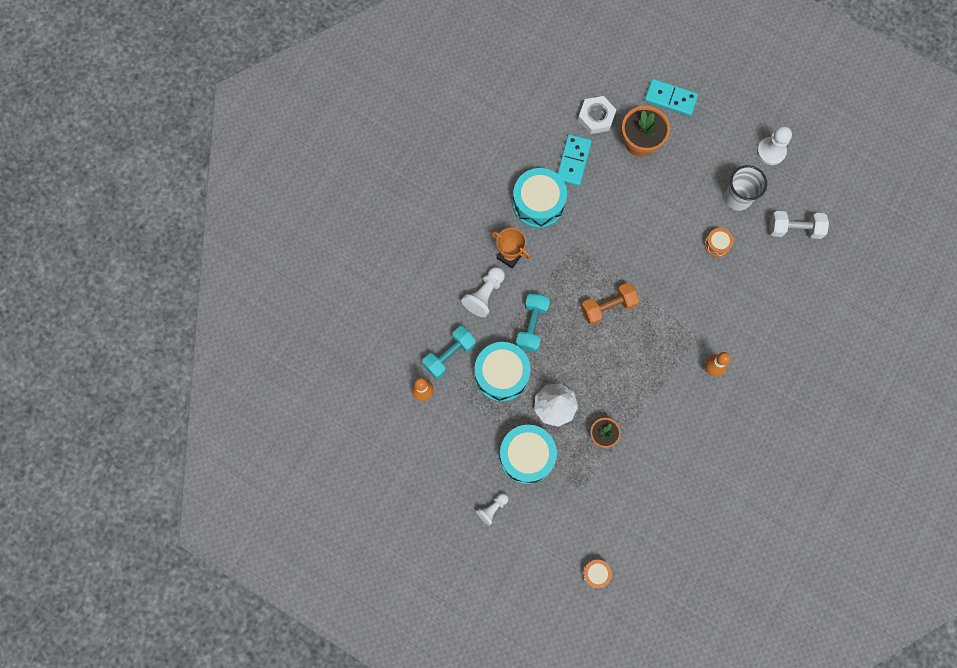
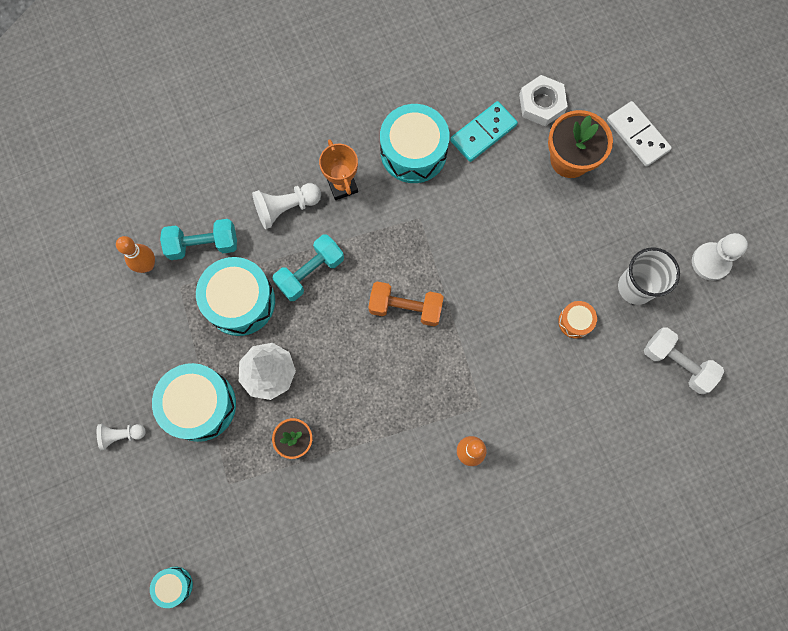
camera: 35 degrees right, 0 degrees up
orange drum [583,560,612,588] -> turquoise drum [150,567,193,608]
turquoise domino [645,79,698,116] -> white domino [607,101,672,167]

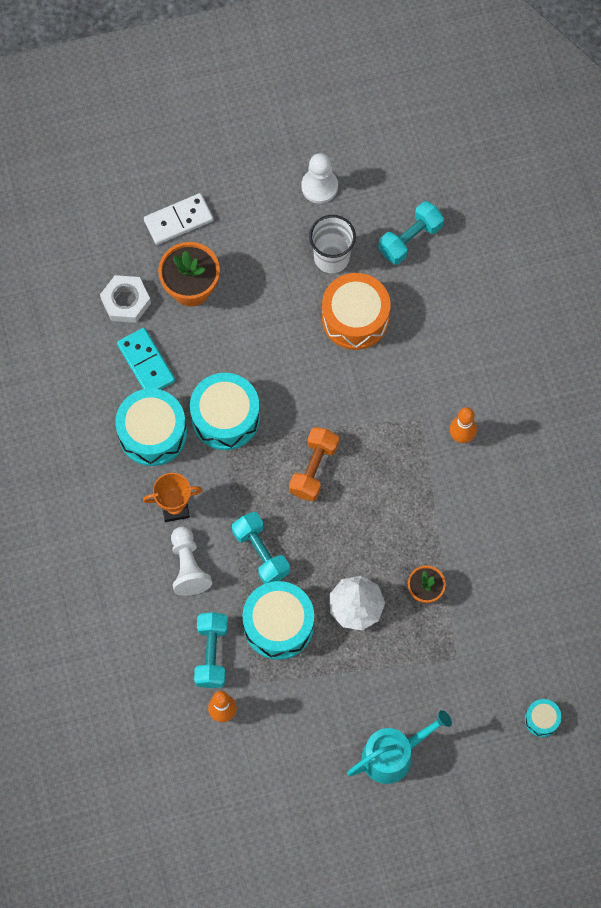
camera: 80 degrees left, 5 degrees down
white pawn [97,424,145,450] -> turquoise watering can [347,710,452,784]
turquoise drum [152,363,236,442] -> turquoise drum moved to [190,373,260,450]
orange drum [558,301,597,339] -> orange drum [322,273,391,350], size x2.06
white dumbbell [644,327,724,394] -> turquoise dumbbell [378,201,444,264]

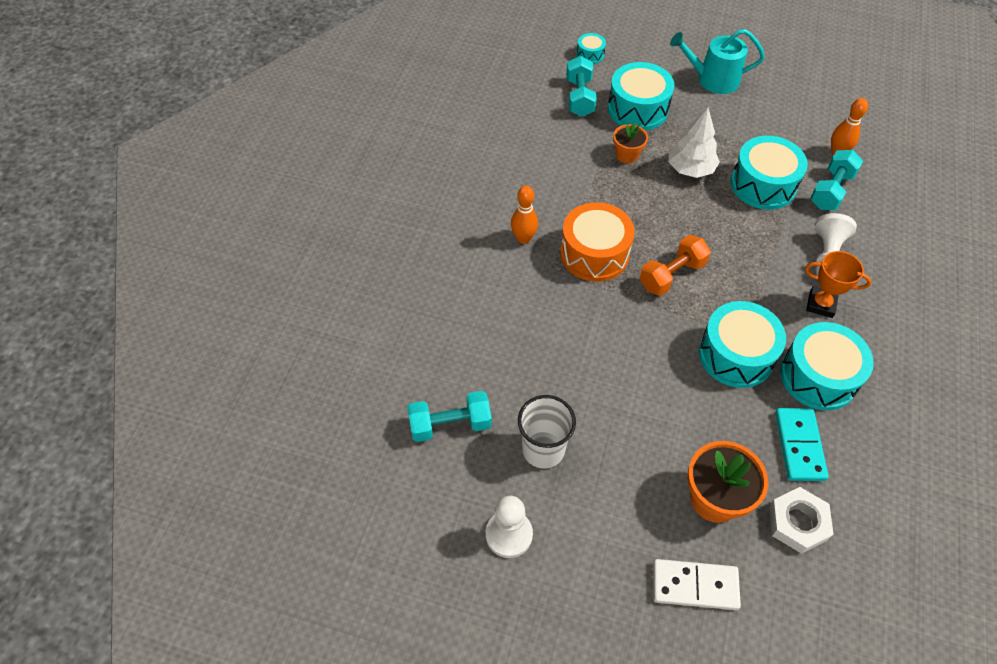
camera: 150 degrees left, 15 degrees down
turquoise dumbbell [232,512,290,584] -> turquoise dumbbell moved to [566,56,597,117]
orange drum [322,273,391,350] -> orange drum moved to [560,202,635,282]
none -> turquoise drum [608,62,674,130]

